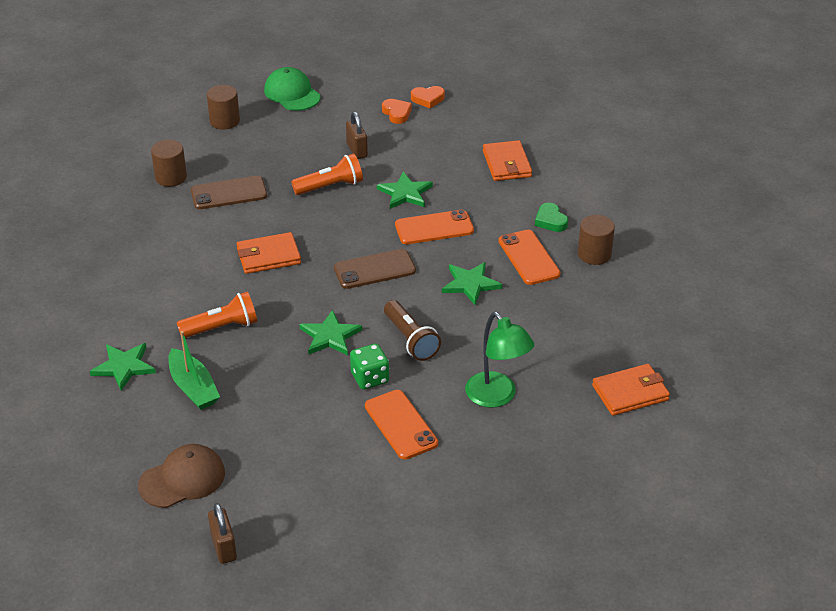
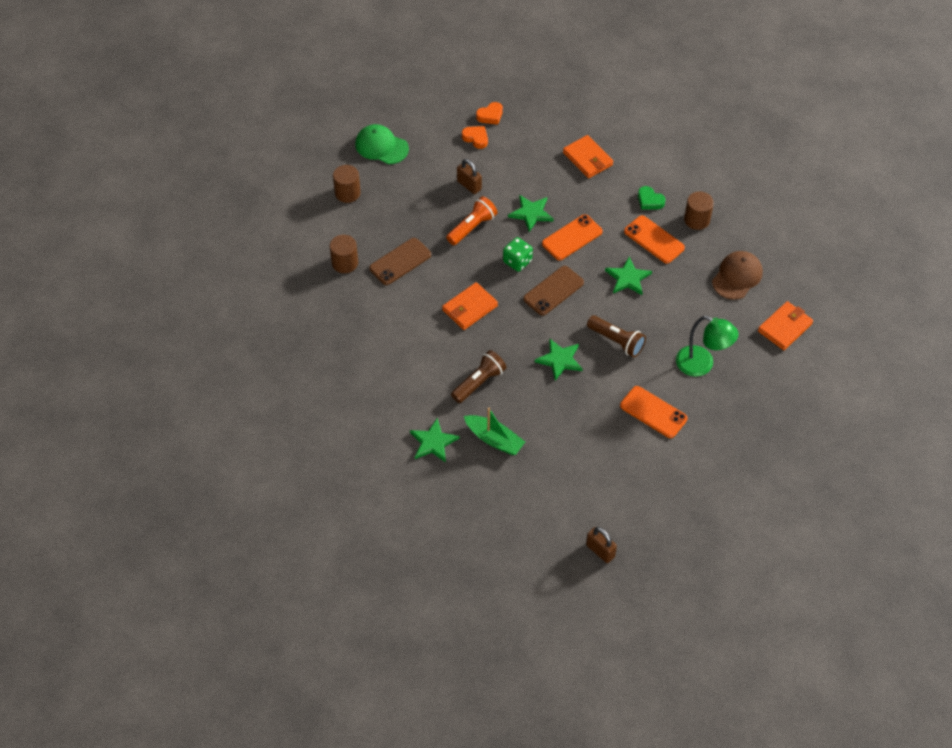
camera: 25 degrees left, 15 degrees up
brown cap [138,444,225,508] -> brown cap moved to [712,251,763,300]
orange flashlight [177,292,257,338] -> brown flashlight [451,350,506,403]
green dice [350,344,389,390] -> green dice moved to [503,237,533,272]

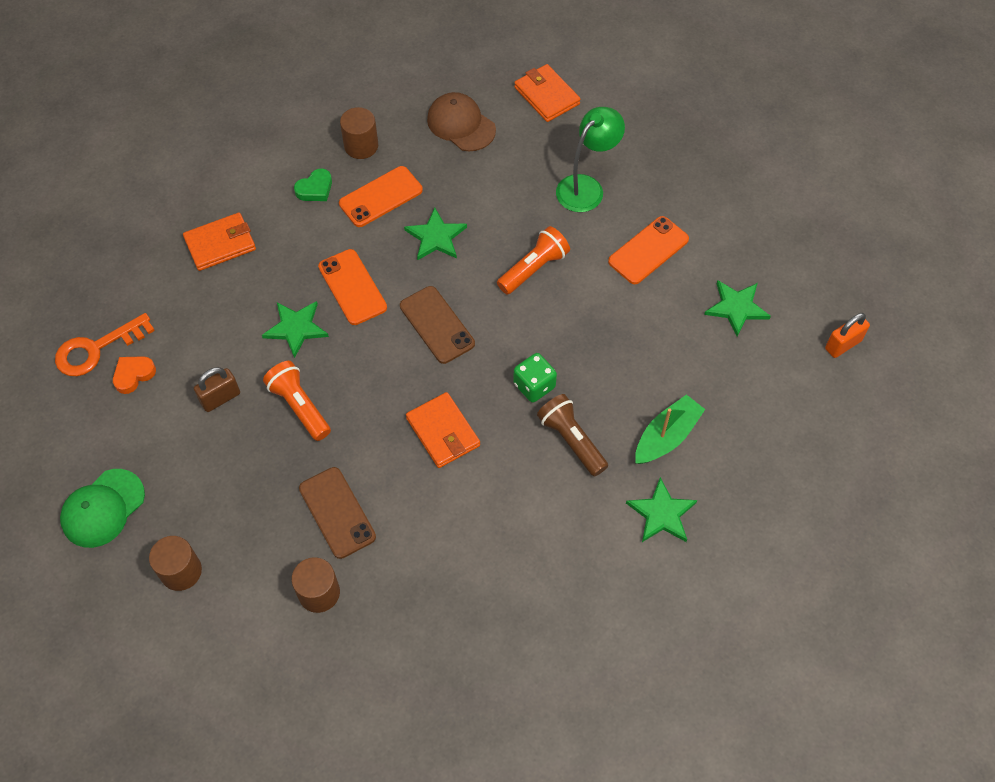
camera: 80 degrees left, 5 degrees up
orange heart [476,102,503,125] -> orange key [55,313,155,376]
green dice [503,237,533,272] -> green dice moved to [513,353,557,403]
green star [535,338,583,381] -> green star moved to [704,280,771,337]
brown padlock [586,527,617,563] -> orange padlock [825,313,870,358]
brown flashlight [587,315,646,357] -> orange flashlight [497,226,570,295]

